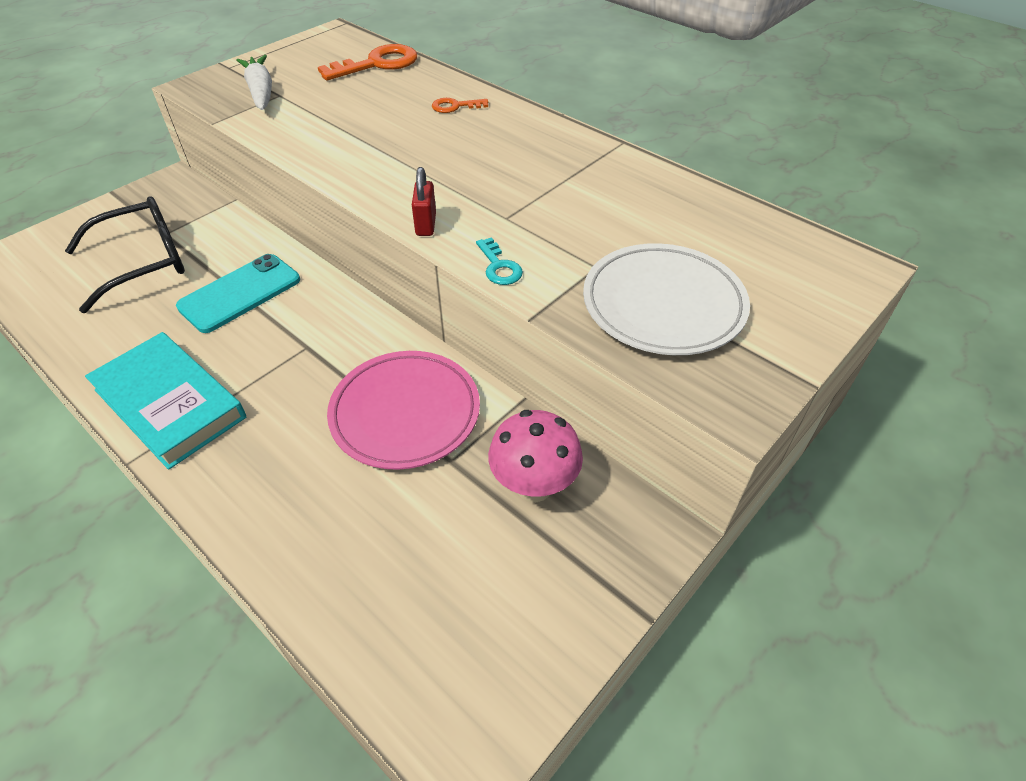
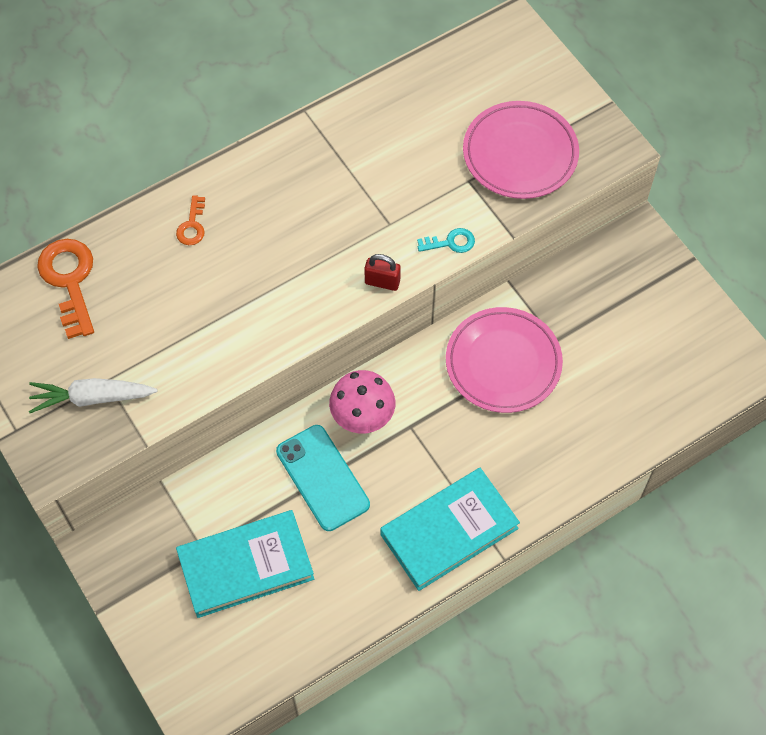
camera: 75 degrees left, 15 degrees up
black glasses [65,196,185,313] -> turquoise book [176,510,314,618]
pink mushroom [488,410,583,502] -> pink mushroom moved to [329,370,395,433]
white plate [583,243,750,355] -> pink plate [463,101,579,199]

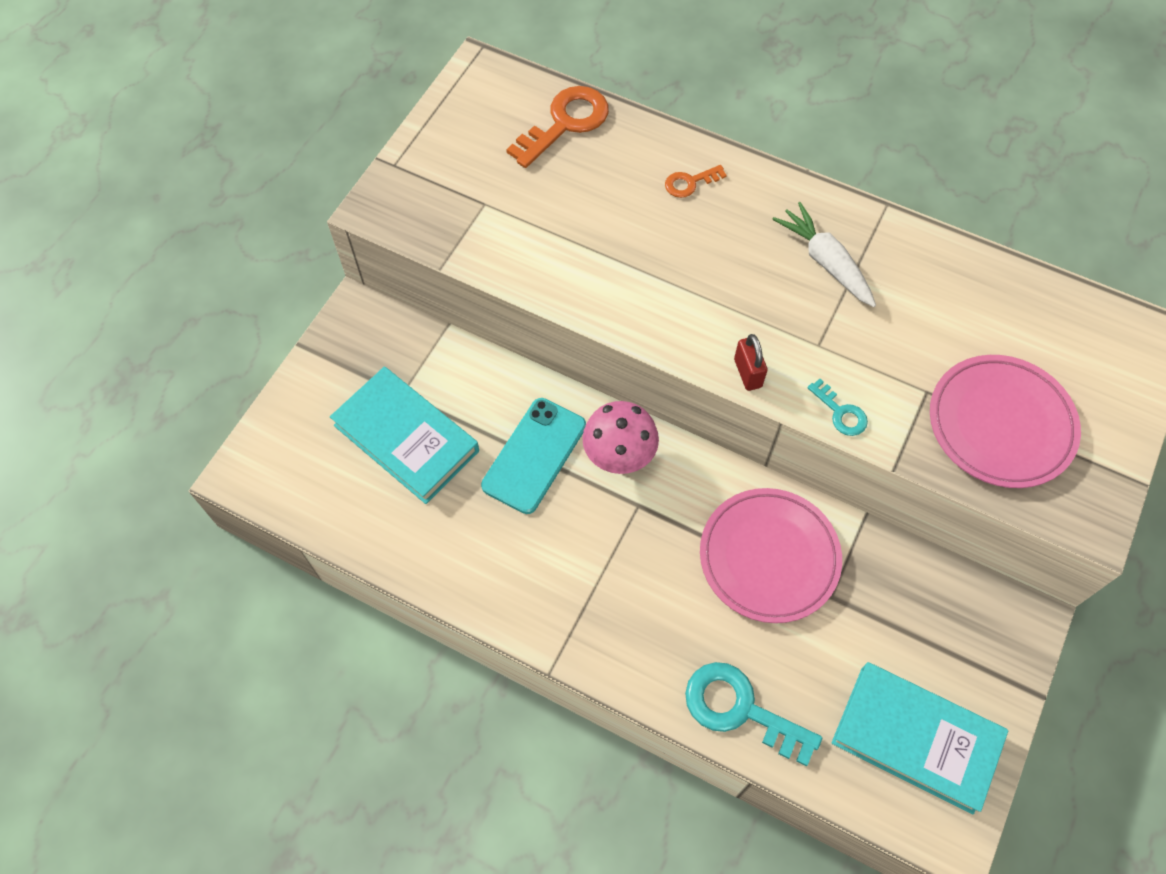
camera: 60 degrees right, 0 degrees up
white carrot [29,378,157,413] -> white carrot moved to [772,202,876,307]
turquoise book [380,468,520,591] -> turquoise book moved to [832,662,1009,815]
none -> turquoise key [685,662,822,766]

